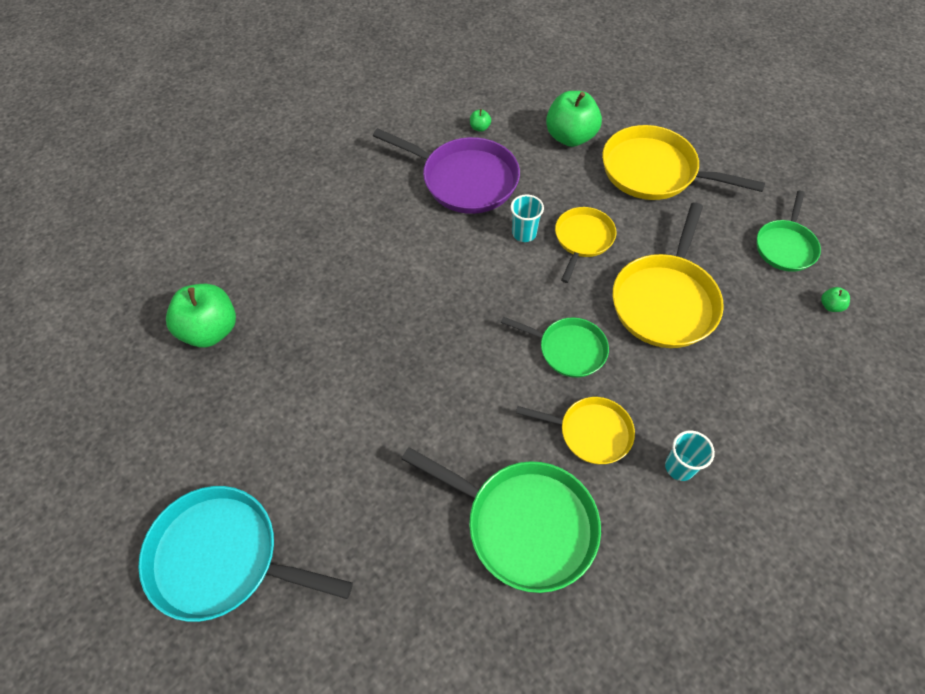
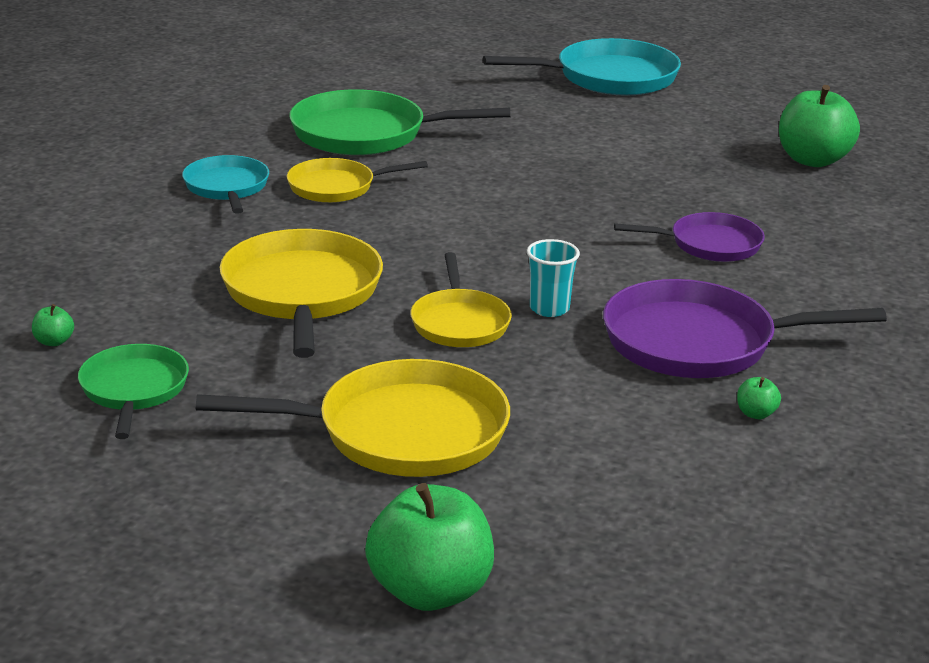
camera: 150 degrees right, 30 degrees down
green pan [501,317,609,378] -> none
green apple [546,91,602,147] -> green apple moved to [365,483,494,611]
turquoise cup [665,431,715,481] -> turquoise pan [182,155,269,214]
none -> purple pan [614,212,765,262]

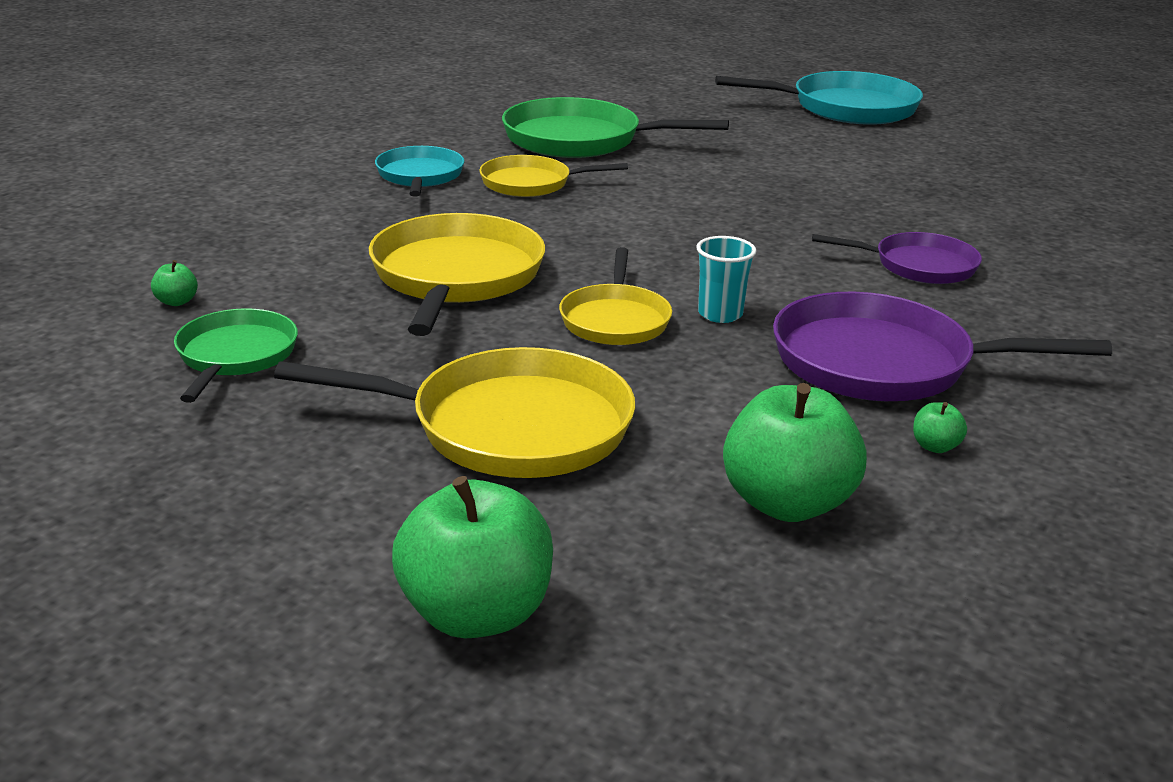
camera: 10 degrees right, 0 degrees up
green apple [779,85,860,167] -> green apple moved to [723,383,867,522]

